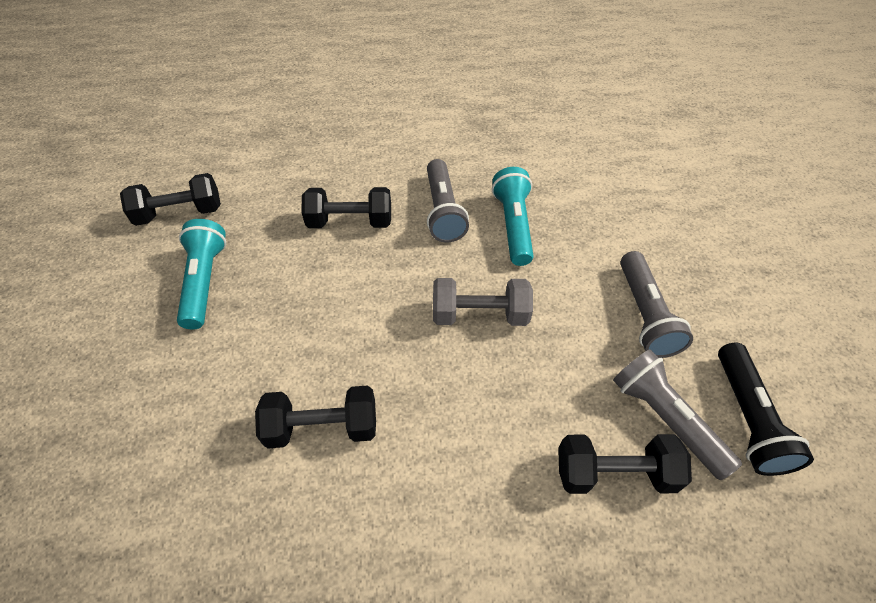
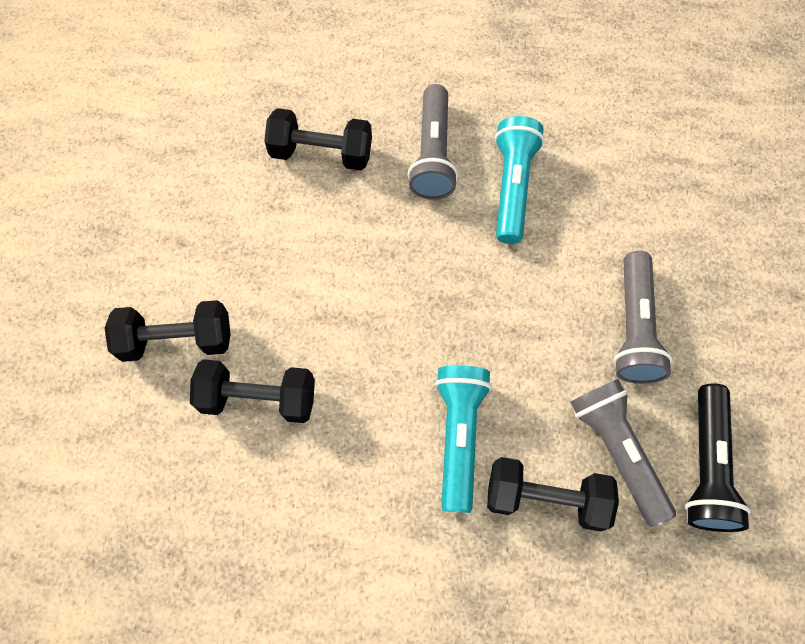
camera: 10 degrees right, 15 degrees up
black dumbbell [120,173,221,226] -> black dumbbell moved to [104,300,231,362]
turquoise flashlight [177,219,226,329] -> turquoise flashlight moved to [435,365,492,513]
grey dumbbell [433,278,533,326] -> none

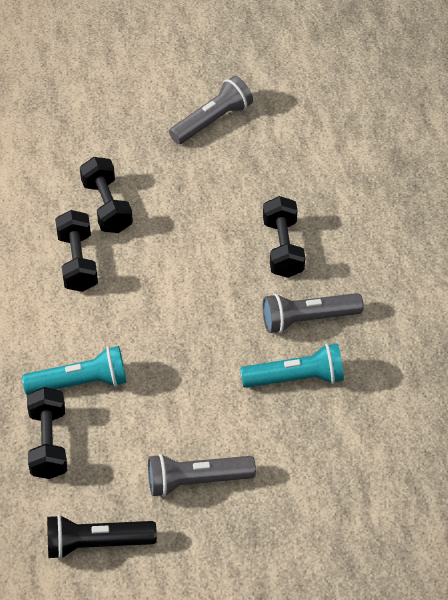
camera: 75 degrees right, 15 degrees down
grey flashlight [571,379,676,527] -> grey flashlight moved to [169,76,253,144]

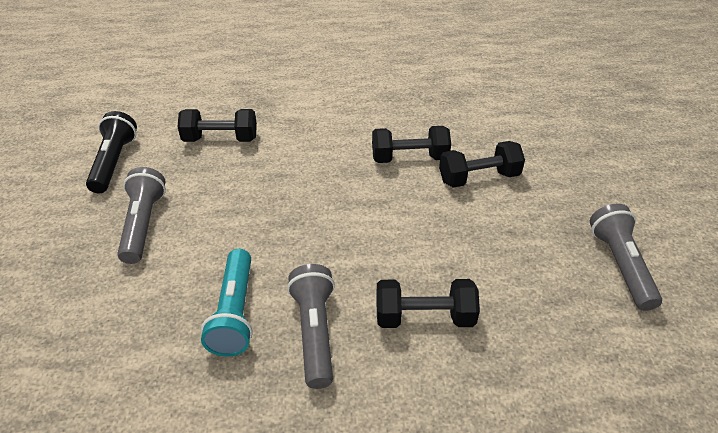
camera: 95 degrees right, 10 degrees down
turquoise flashlight [22,346,127,395] -> none
grey flashlight [169,76,253,144] -> grey flashlight turned 150 degrees counterclockwise [590,204,662,311]

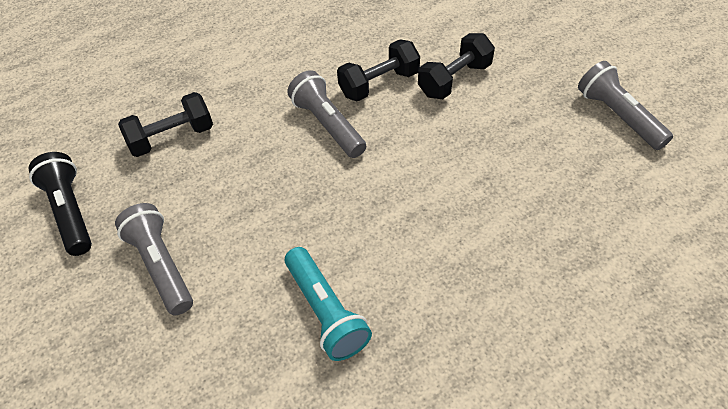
camera: 25 degrees left, 10 degrees up
grey flashlight [287,264,335,389] -> grey flashlight moved to [287,70,366,158]
black dumbbell [376,279,480,328] -> none

